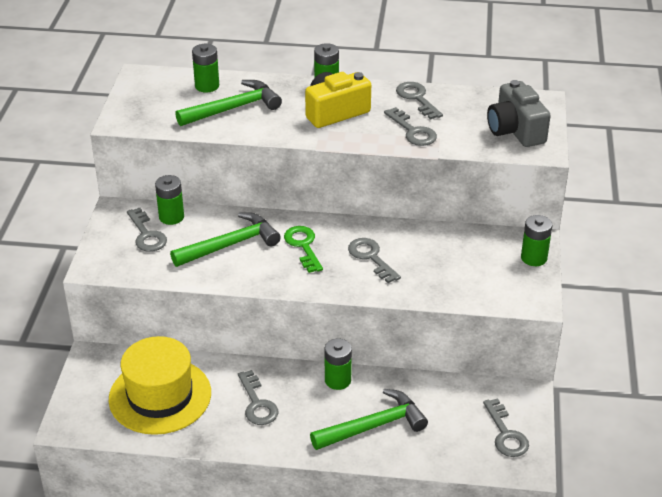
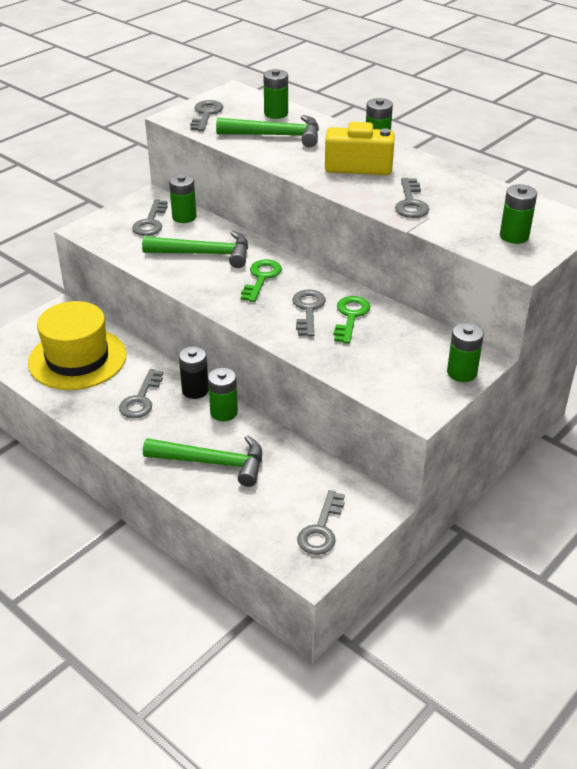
camera: 35 degrees right, 0 degrees up
grey key [396,82,443,120] -> grey key moved to [190,100,223,131]
grey camera [487,80,551,147] -> green battery [500,184,537,244]
none -> black battery [179,346,209,399]
none -> green key [334,296,370,344]

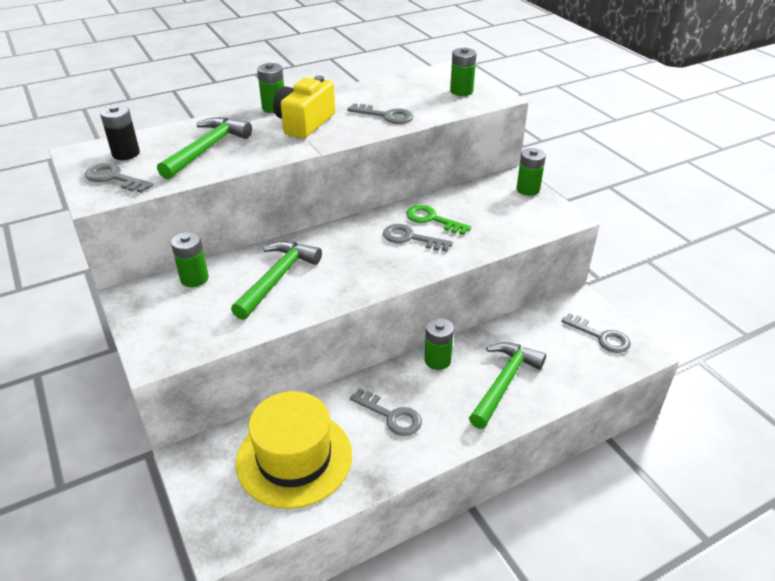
camera: 70 degrees left, 0 degrees up
grey key [132,199,168,236] -> none
black battery [179,346,209,399] -> black battery moved to [100,105,140,160]
green key [241,259,282,302] -> none
green battery [264,69,288,119] -> none

